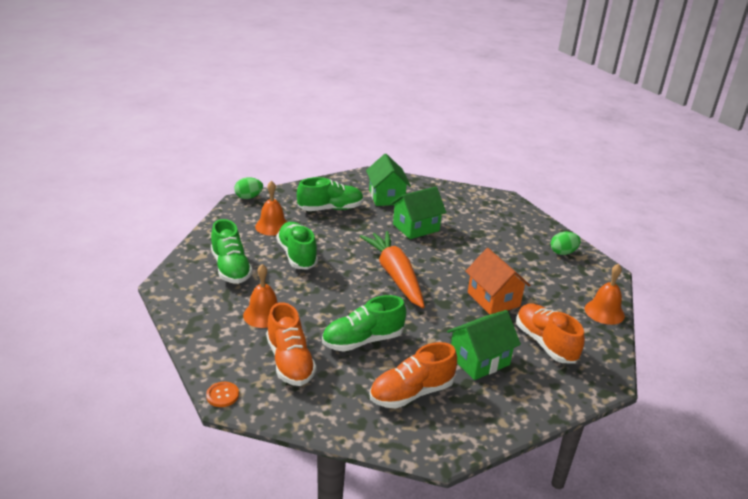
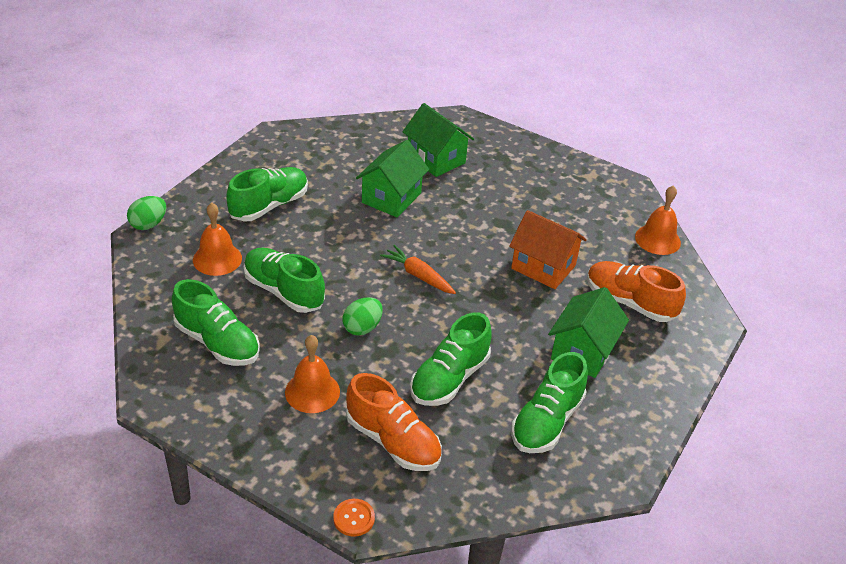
camera: 30 degrees left, 10 degrees up
orange carrot [360,231,425,308] -> orange carrot [380,245,456,294], size x0.53
green house [366,154,411,206] -> green house moved to [403,103,474,177]
orange shoe [370,342,457,408] -> green shoe [511,352,588,453]
green egg [551,232,581,255] -> green egg moved to [342,297,383,336]

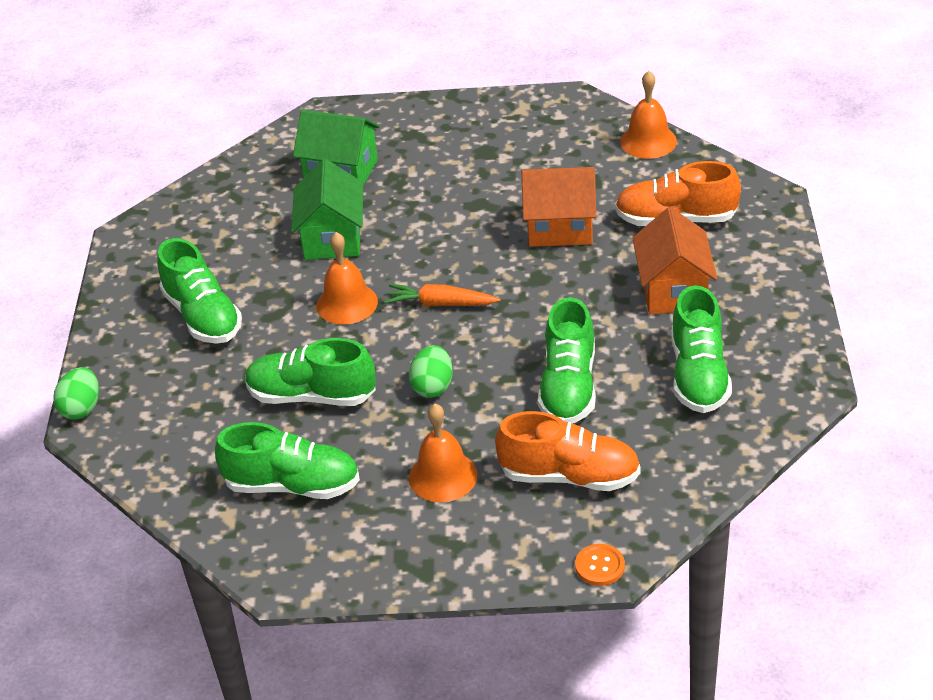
camera: 25 degrees left, 0 degrees up
orange bell [193,202,242,276] -> orange bell moved to [316,232,378,325]
green shoe [227,167,308,222] -> green shoe turned 135 degrees clockwise [157,238,242,344]
green house [548,287,629,378] -> orange house [632,207,717,314]

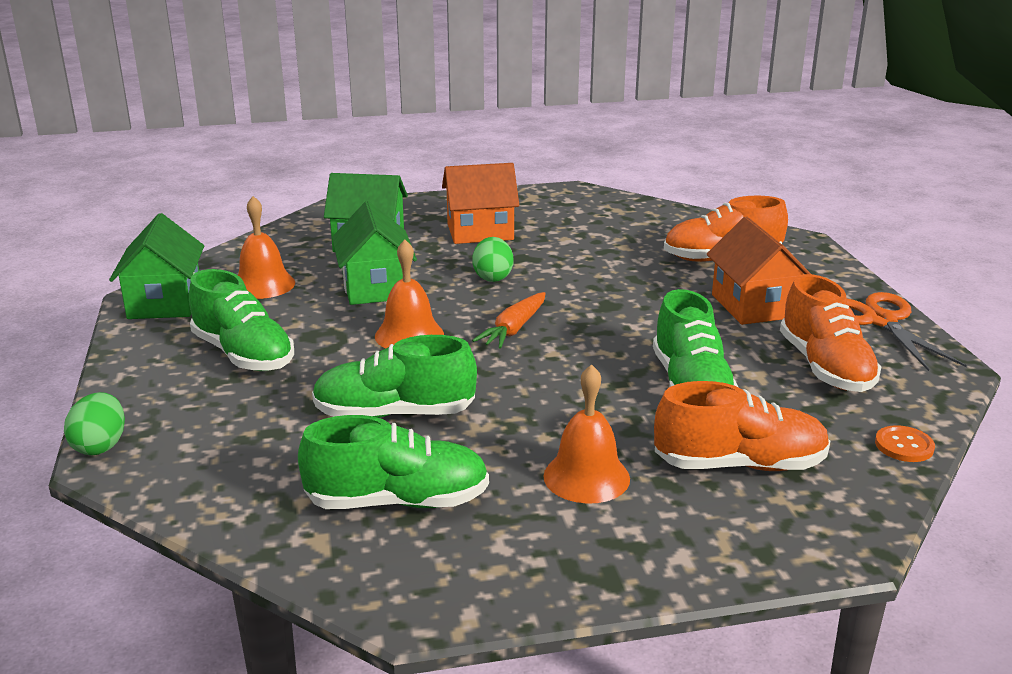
camera: 15 degrees left, 15 degrees down
orange carrot [384,284,500,306] -> orange carrot turned 60 degrees counterclockwise [472,292,546,349]
green egg [409,345,453,398] -> green egg moved to [473,237,513,282]
orange house [522,167,596,247] -> orange house moved to [442,163,519,244]
orange button [575,544,625,586] -> orange button moved to [875,425,935,462]
orange bell [620,71,677,159] -> orange bell moved to [238,196,295,299]
green shoe [671,285,732,413] -> orange shoe [780,274,881,392]
none -> green house [109,213,204,319]
none -> orange scissors [847,292,967,371]

